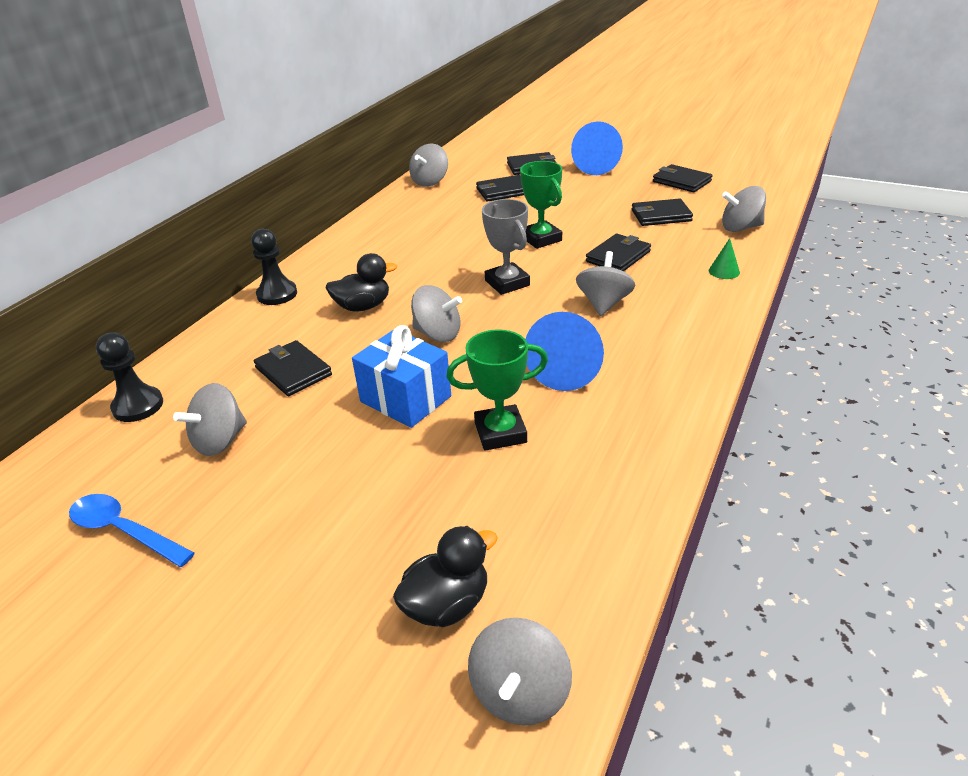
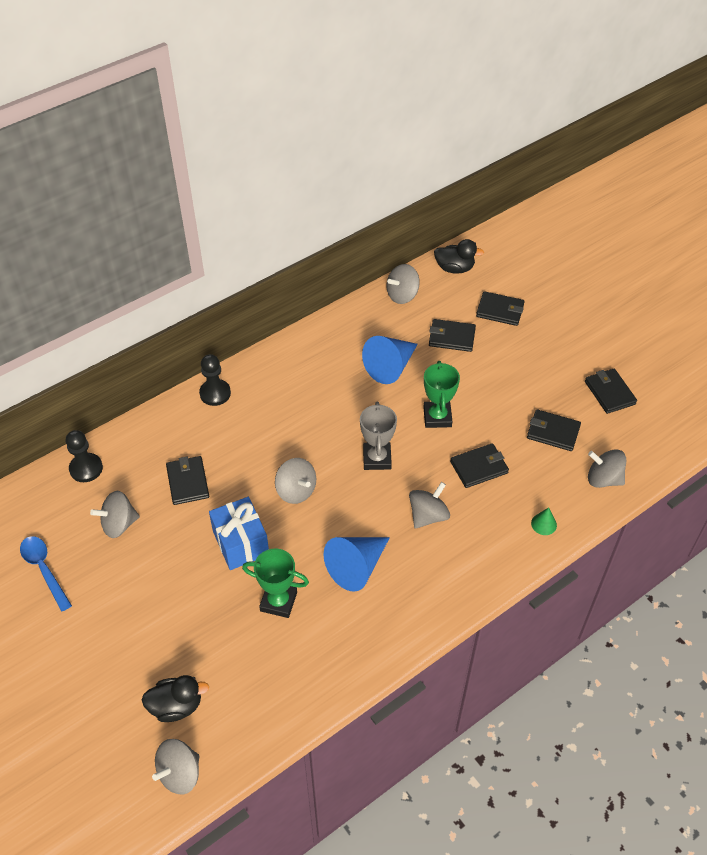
camera: 25 degrees right, 15 degrees up
black duck [325,253,397,311] -> black duck moved to [434,239,484,274]
blue cone [571,121,623,175] -> blue cone moved to [362,336,418,384]

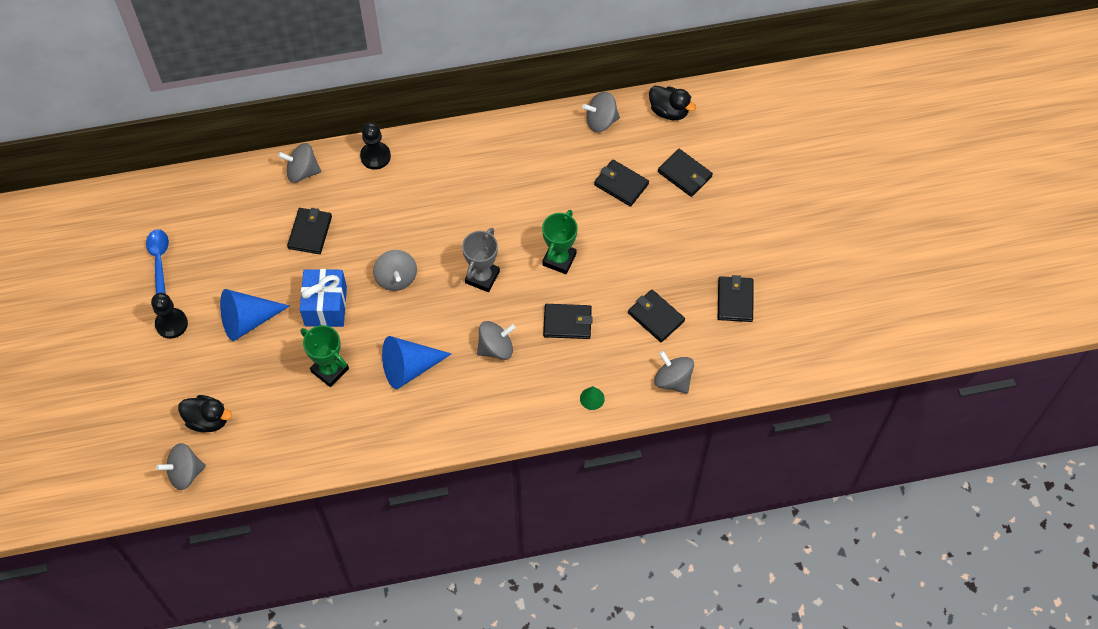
camera: 25 degrees right, 10 degrees up
black pawn [65,430,103,482] -> black pawn moved to [151,293,188,339]
grey spinning top [90,491,140,538] -> grey spinning top moved to [278,143,321,183]
blue cone [362,336,418,384] -> blue cone moved to [220,289,289,341]

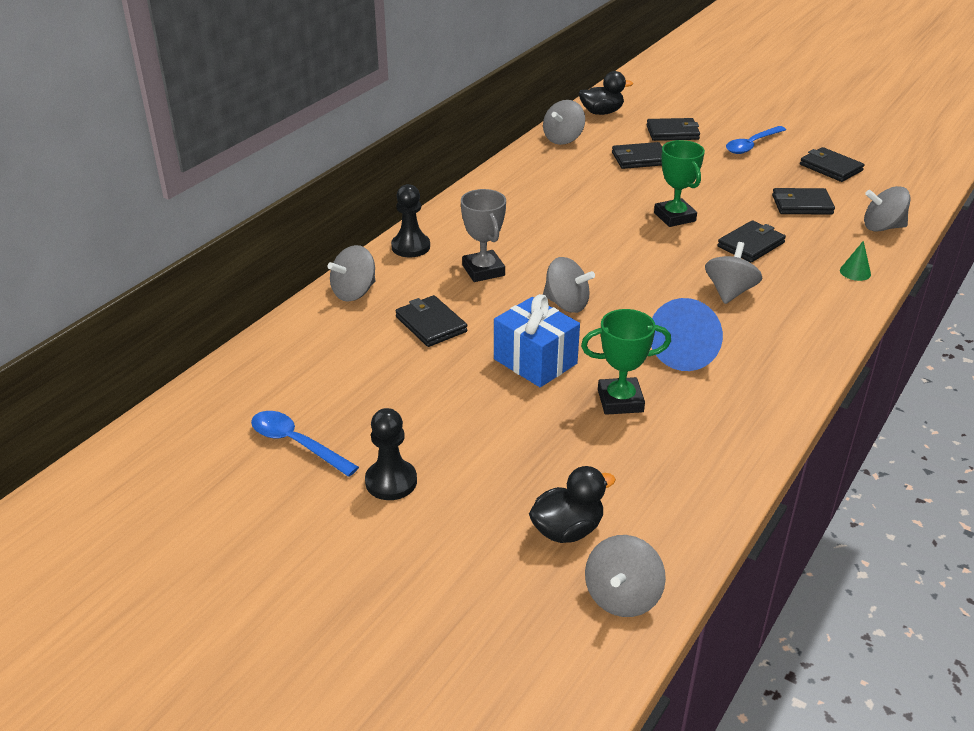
camera: 45 degrees left, 25 degrees down
blue cone [220,289,289,341] -> none
grey trophy [462,228,500,292] -> grey trophy moved to [461,189,506,282]
none -> blue spoon [726,126,786,154]

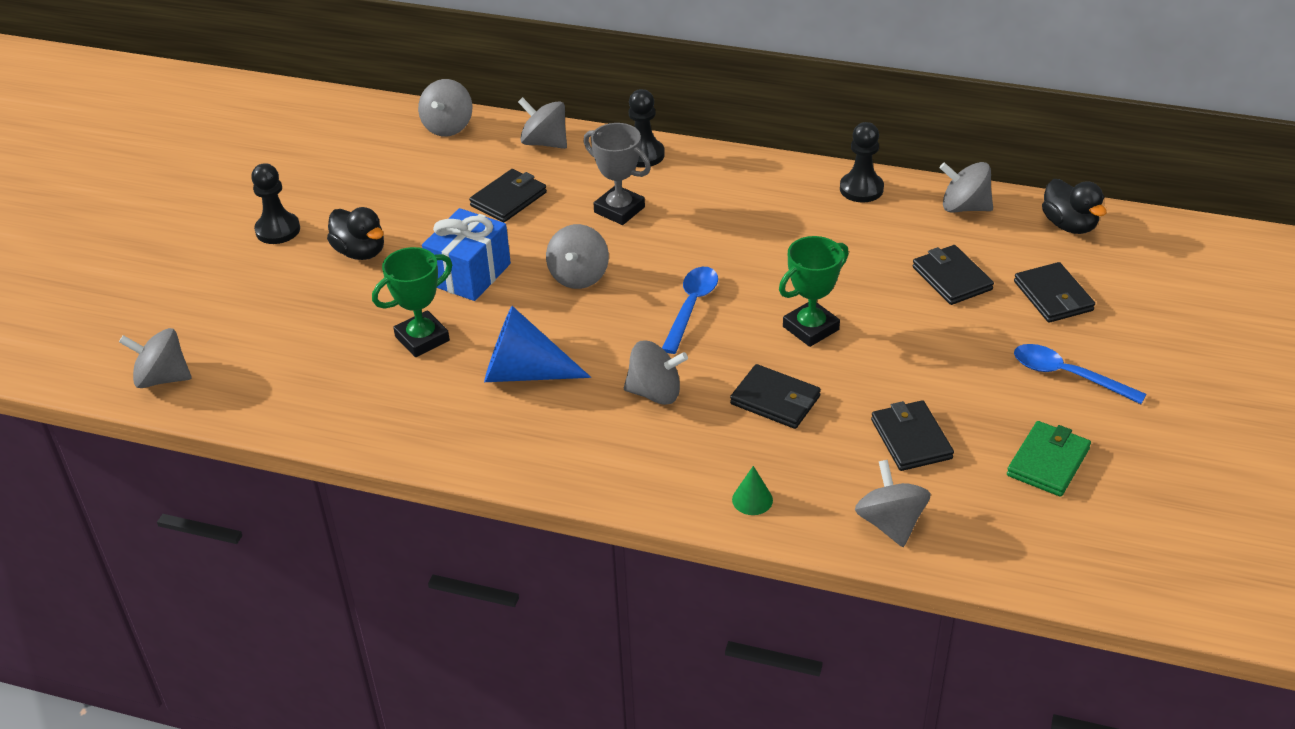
camera: 75 degrees right, 5 degrees up
blue spoon [251,411,359,477] -> blue spoon moved to [662,267,718,354]
grey trophy [461,189,506,282] -> grey trophy turned 75 degrees clockwise [584,123,651,225]
black duck [529,466,616,543] -> black duck moved to [327,207,384,260]
green trophy [581,309,671,415] -> green trophy turned 75 degrees clockwise [372,247,452,357]
black wallet [800,147,864,182] -> green wallet [1007,421,1091,497]
none -> grey spinning top [418,79,472,137]
none -> black pawn [840,122,884,203]

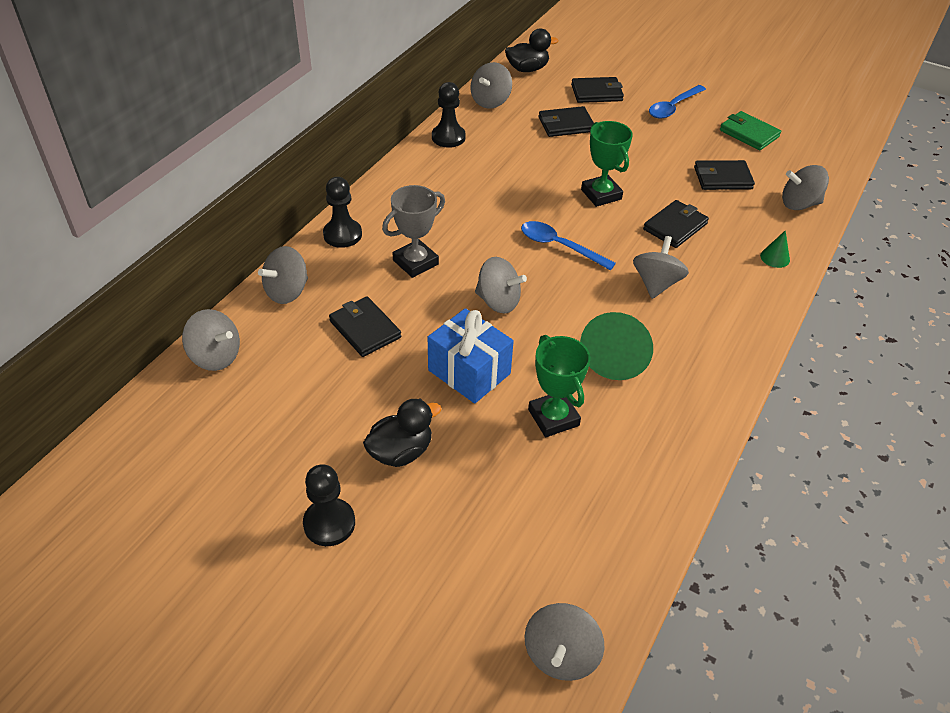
camera: 80 degrees left, 5 degrees up
blue cone [484,306,591,382] -> green cone [580,312,653,380]

